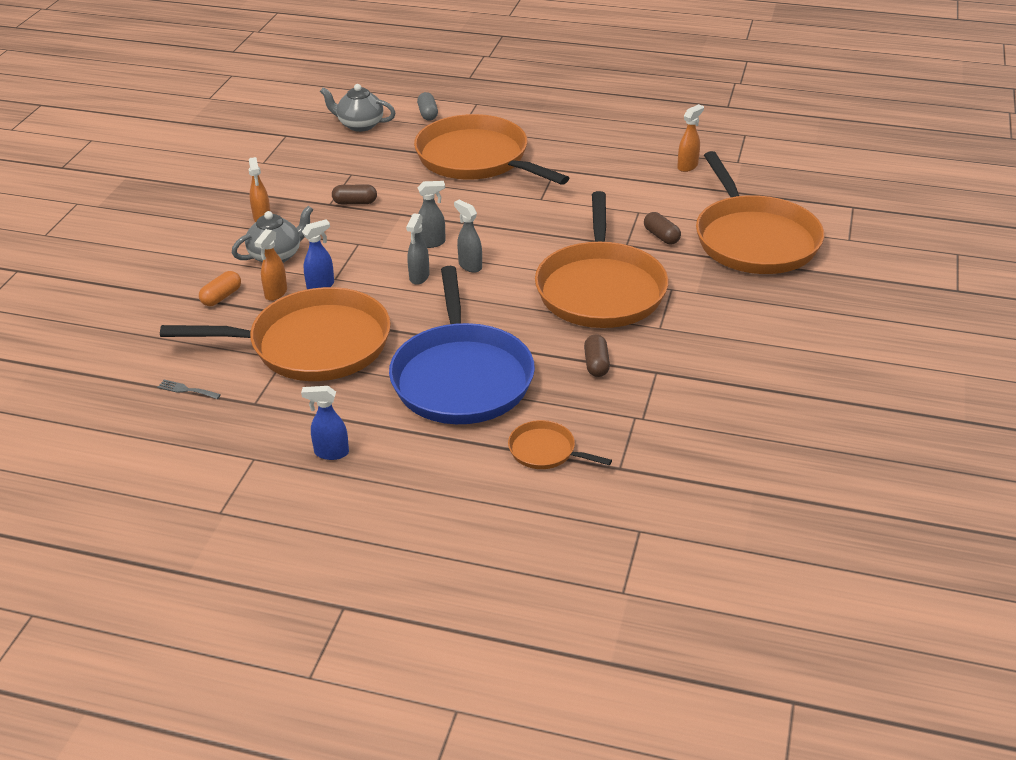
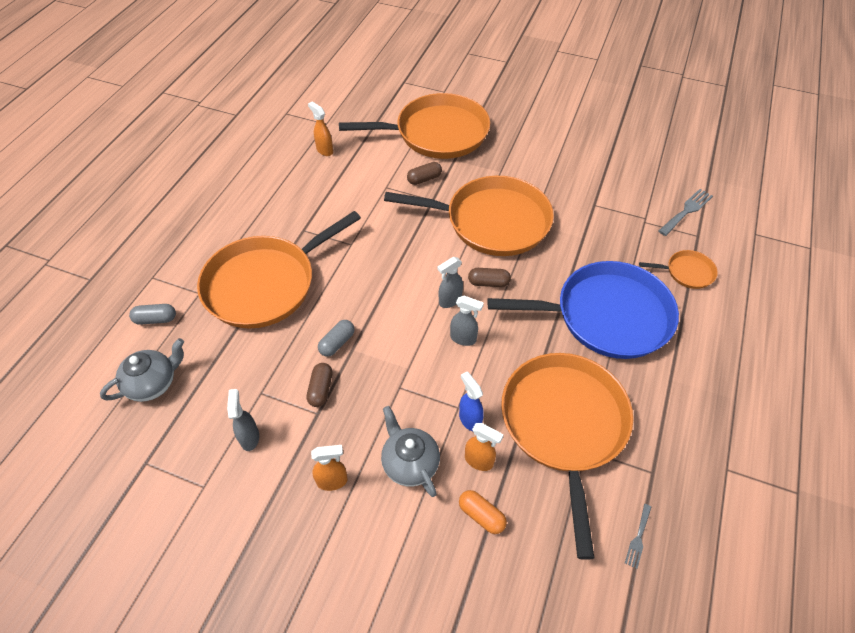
camera: 85 degrees left, 15 degrees up
blue spray bottle [301,386,349,460] -> none
grey teapot [320,84,396,132] -> grey teapot turned 150 degrees counterclockwise [100,338,184,402]
grey spray bottle [417,181,445,248] -> grey spray bottle moved to [227,389,259,451]
orange pan [508,420,612,469] -> orange pan turned 120 degrees counterclockwise [639,250,718,289]
brown capsule [584,334,610,377] -> brown capsule moved to [468,268,511,287]
none -> grey capsule [318,320,355,357]
none -> grey fork [659,189,713,236]

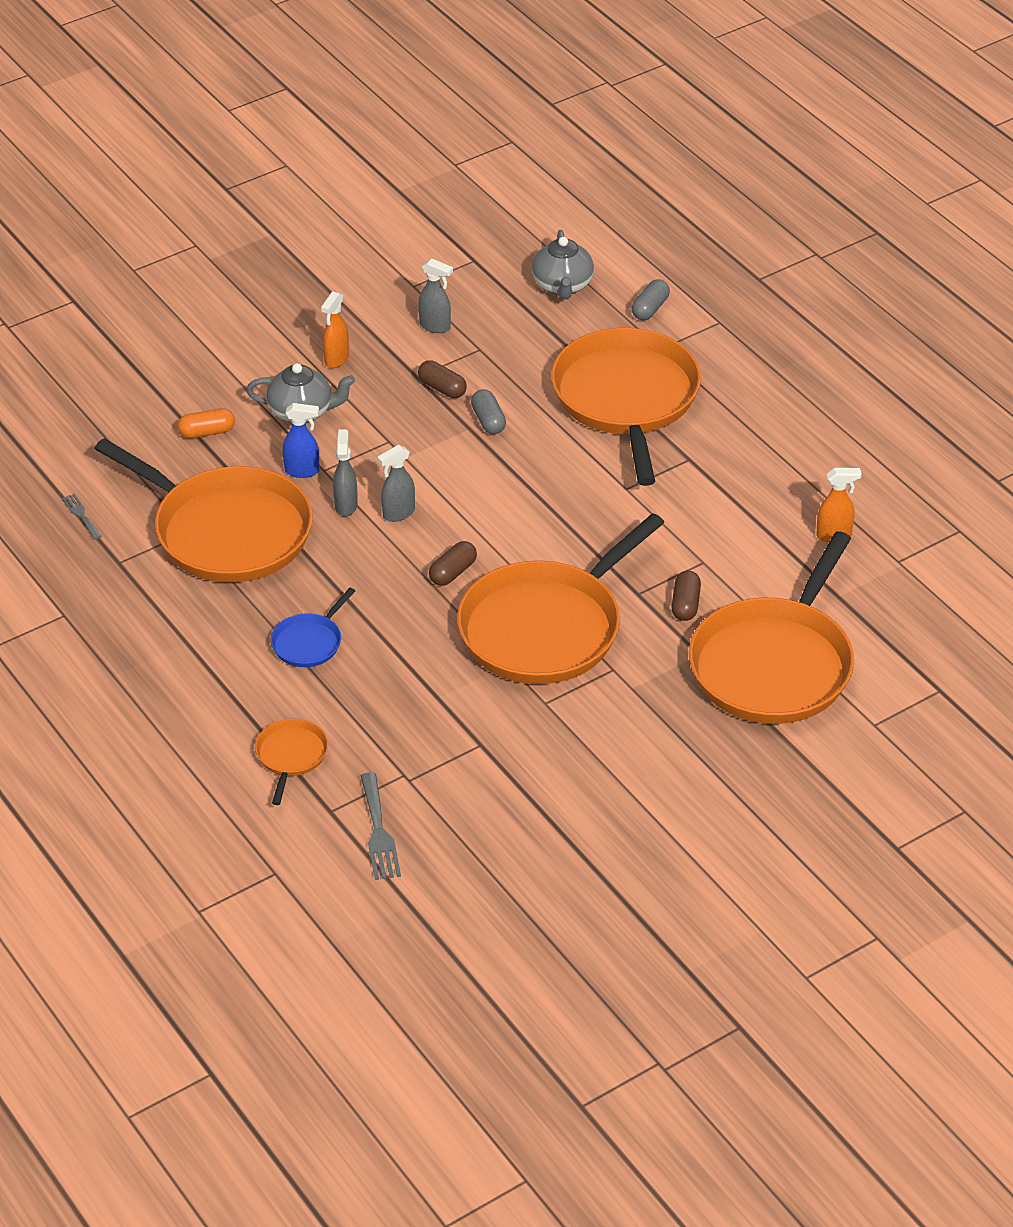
camera: 125 degrees right, 10 degrees down
grey spray bottle [438,257,463,308] -> grey spray bottle moved to [333,429,358,516]
orange spray bottle [465,423,504,471] -> none
blue pan [487,261,679,359] -> blue pan [271,588,355,667], size x0.43
orange pan [639,250,718,289] -> orange pan turned 150 degrees clockwise [255,719,328,805]

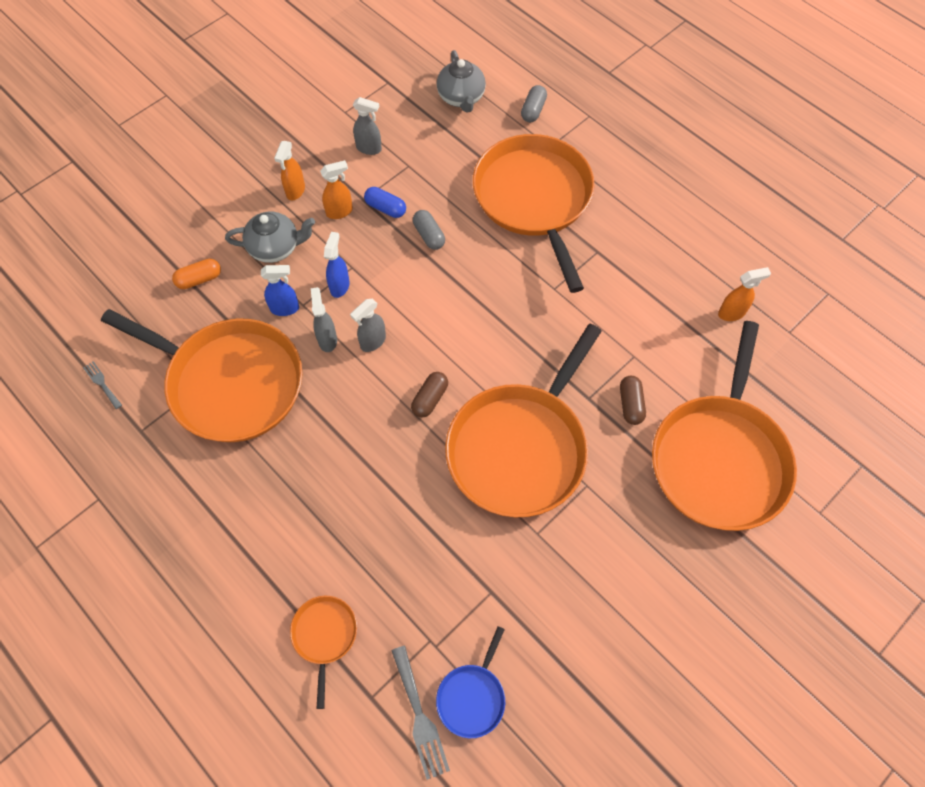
camera: 10 degrees left, 20 degrees up
blue pan [271,588,355,667] -> blue pan moved to [436,626,505,738]
brown capsule [418,360,467,398] -> blue capsule [364,187,406,218]
none -> orange spray bottle [320,160,353,219]
none -> blue spray bottle [324,232,350,298]

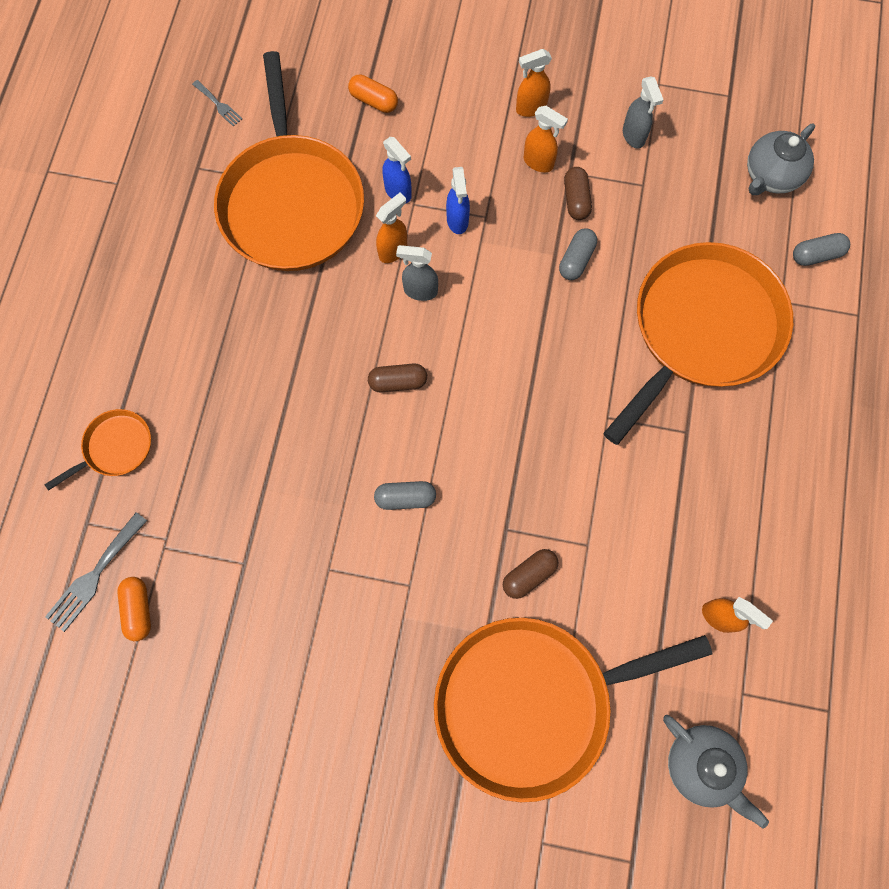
camera: 55 degrees right, 10 degrees up
grey fork [83,361,122,409] -> grey fork turned 120 degrees clockwise [192,80,242,127]
grey teapot [225,212,315,263] -> grey teapot moved to [663,715,769,829]
grey spray bottle [311,287,337,352] -> orange spray bottle [376,193,407,263]
blue spray bottle [324,232,350,298] -> blue spray bottle turned 105 degrees clockwise [446,167,470,234]
blue capsule [364,187,406,218] -> brown capsule [564,167,592,220]
blue pan [436,626,505,738] -> orange capsule [117,577,151,641]
orange pan [445,324,602,517] -> grey capsule [374,481,436,510]

